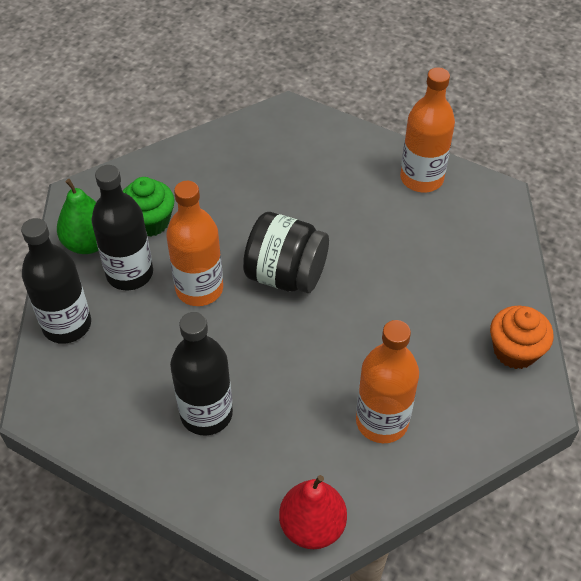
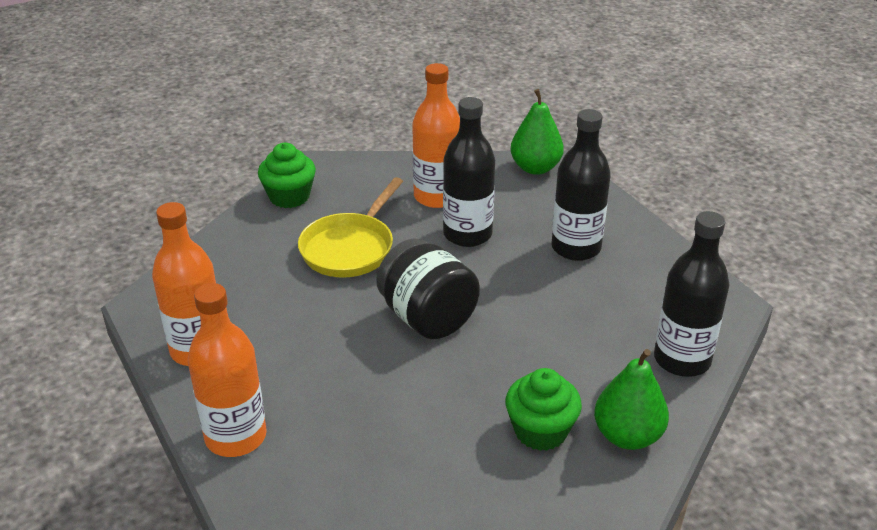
camera: 150 degrees left, 15 degrees down
black bottle [92,165,153,290] -> black bottle moved to [443,97,495,247]
orange bottle [166,181,223,306] -> orange bottle moved to [188,283,267,457]
red pear [279,475,347,549] -> green pear [510,89,564,175]
orange cupcake [490,306,554,369] -> green cupcake [258,143,316,208]
none -> yellow pan [298,177,403,277]

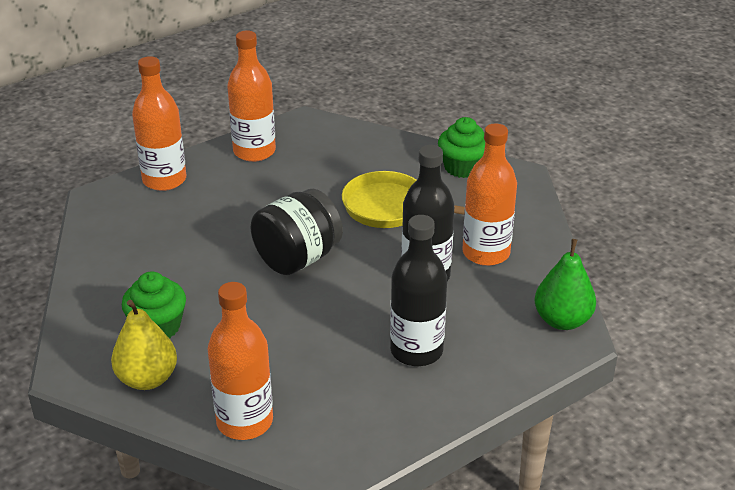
camera: 85 degrees right, 0 degrees up
green pear [594,349,669,450] -> yellow pear [111,300,177,390]
black bottle [654,211,729,377] -> orange bottle [207,282,273,440]

